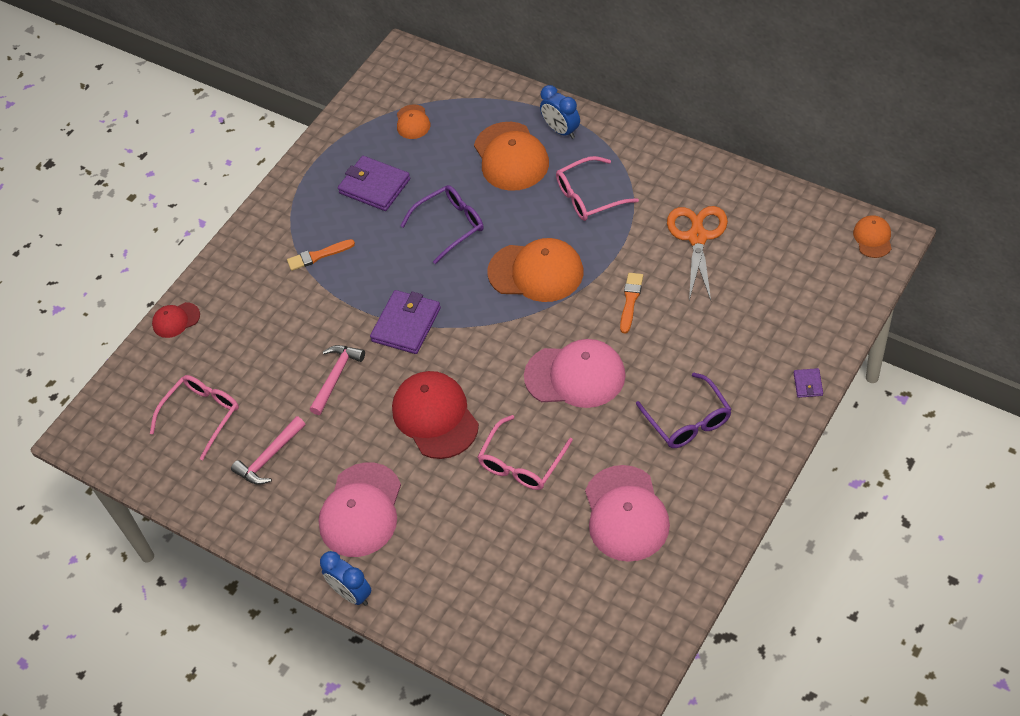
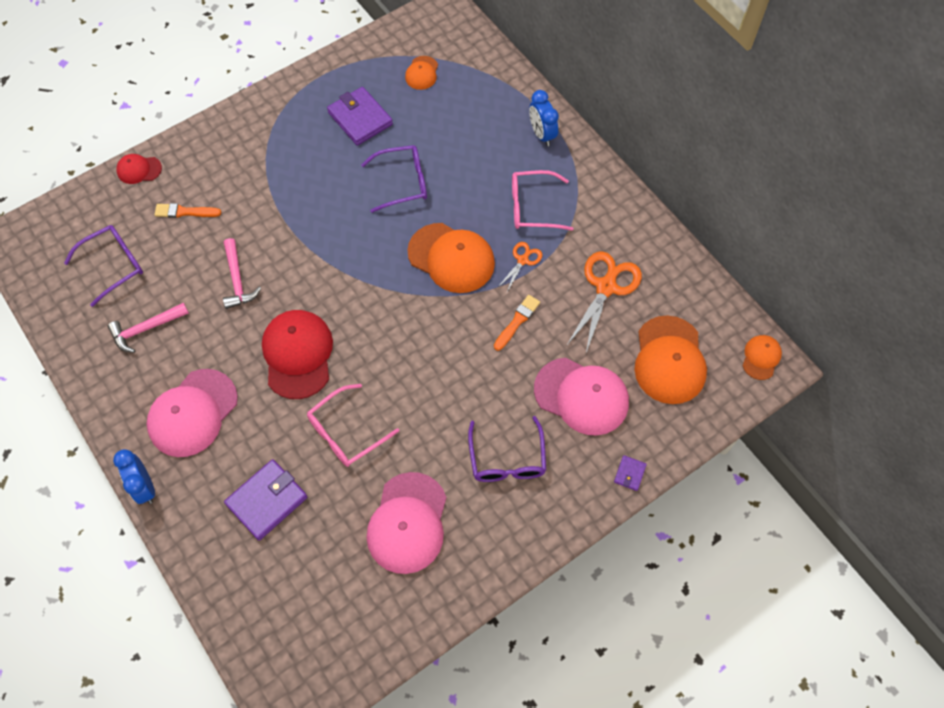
camera: 15 degrees right, 10 degrees up
pink glasses [150,375,239,460] -> purple glasses [64,225,143,307]
orange brush [287,239,355,271] -> orange brush moved to [154,203,221,218]
pink hammer [310,345,365,415] -> pink hammer turned 120 degrees clockwise [223,238,261,309]
purple wallet [370,290,441,354] -> purple wallet moved to [224,459,307,541]
orange cap [474,122,549,191] -> orange cap moved to [635,315,707,404]
pink cap [524,339,626,408] -> pink cap moved to [534,358,629,436]
none -> orange scissors [497,242,542,292]

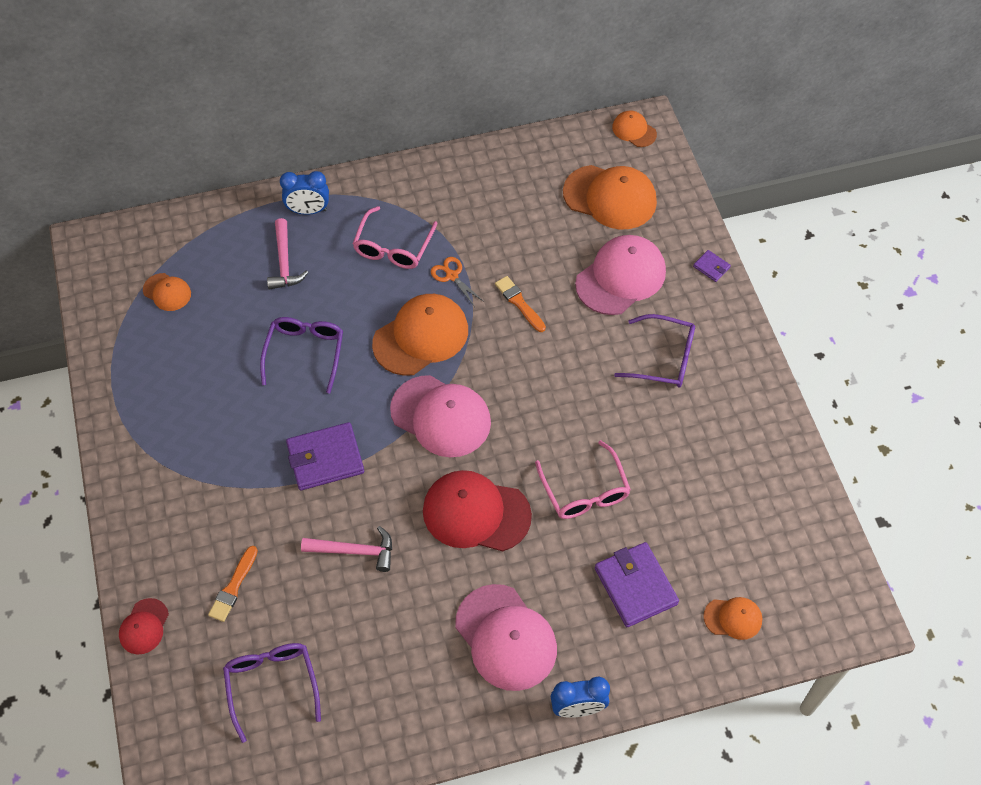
camera: 70 degrees left, 5 degrees down
pink hammer [108,303,189,353] -> pink hammer moved to [267,218,309,290]
purple wallet [327,87,393,146] -> purple wallet moved to [286,422,364,490]
pink cap [366,472,447,574] -> pink cap moved to [390,375,491,457]
orange scissors [567,252,642,353] -> none
none -> orange cap [703,597,762,640]

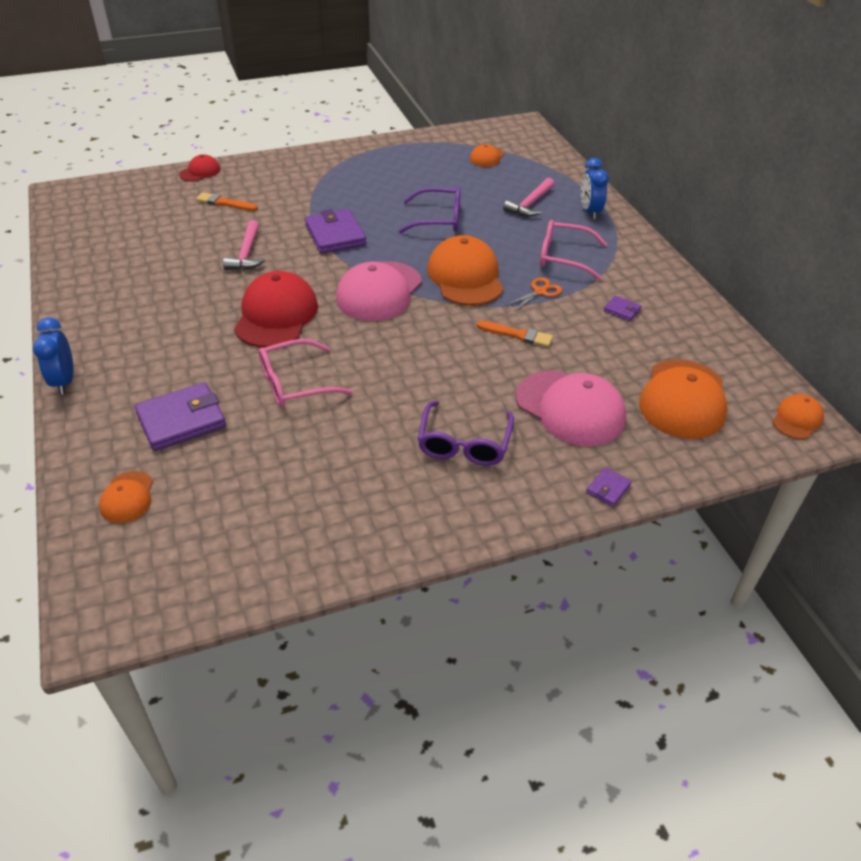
camera: 85 degrees right, 15 degrees down
red cap [119,598,169,654] -> red cap turned 120 degrees clockwise [179,154,220,181]
purple glasses [223,643,321,743] -> none
pink hammer [267,218,309,290] -> pink hammer turned 45 degrees counterclockwise [503,178,554,217]
orange cap [372,294,468,376] -> orange cap turned 150 degrees counterclockwise [427,235,504,306]
pink cap [455,584,557,691] -> none
orange brush [495,276,546,332] -> orange brush turned 60 degrees clockwise [477,321,553,347]
none -> purple wallet [604,296,641,321]

